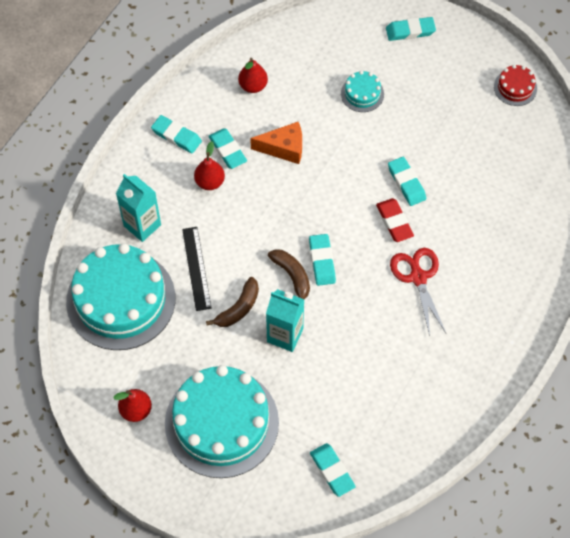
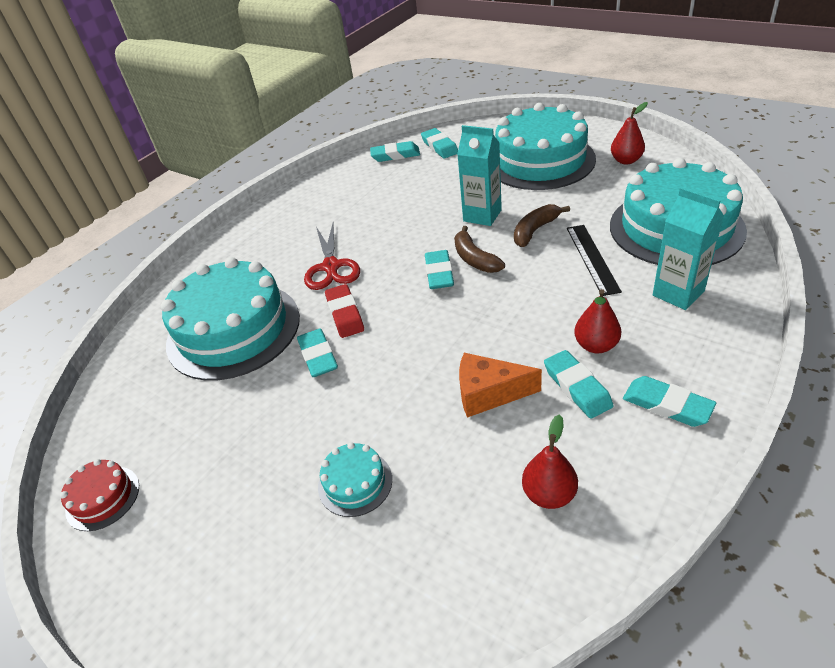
camera: 170 degrees left, 20 degrees down
turquoise eraser [386,17,436,41] -> turquoise eraser moved to [370,141,420,162]
none -> turquoise cake [161,257,300,380]

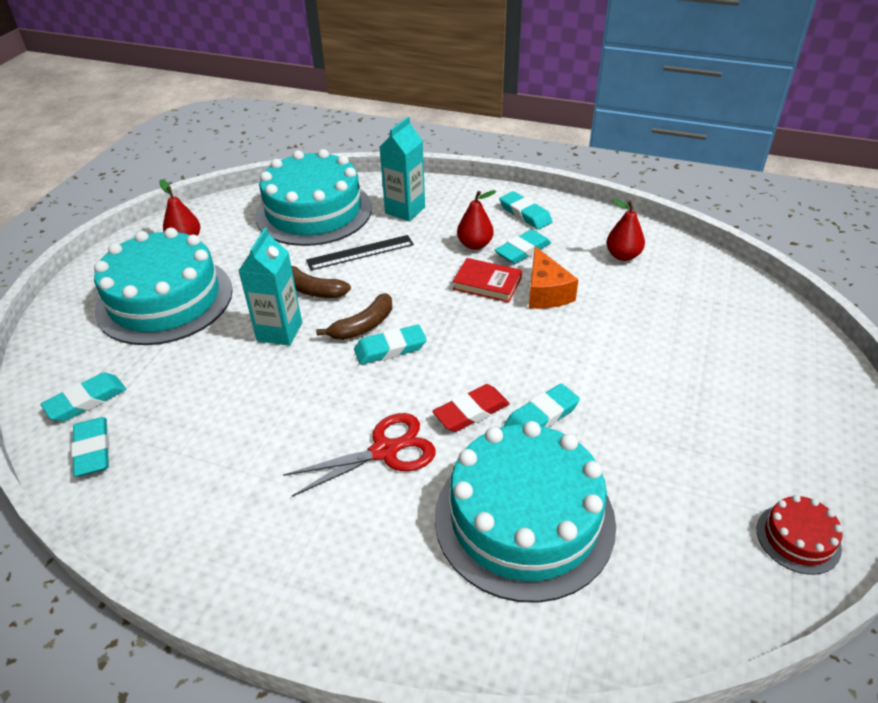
camera: 110 degrees left, 0 degrees up
turquoise cake [318,442,392,517] -> none
turquoise eraser [623,376,716,427] -> turquoise eraser turned 60 degrees counterclockwise [499,191,553,230]
none -> red book [453,258,522,303]

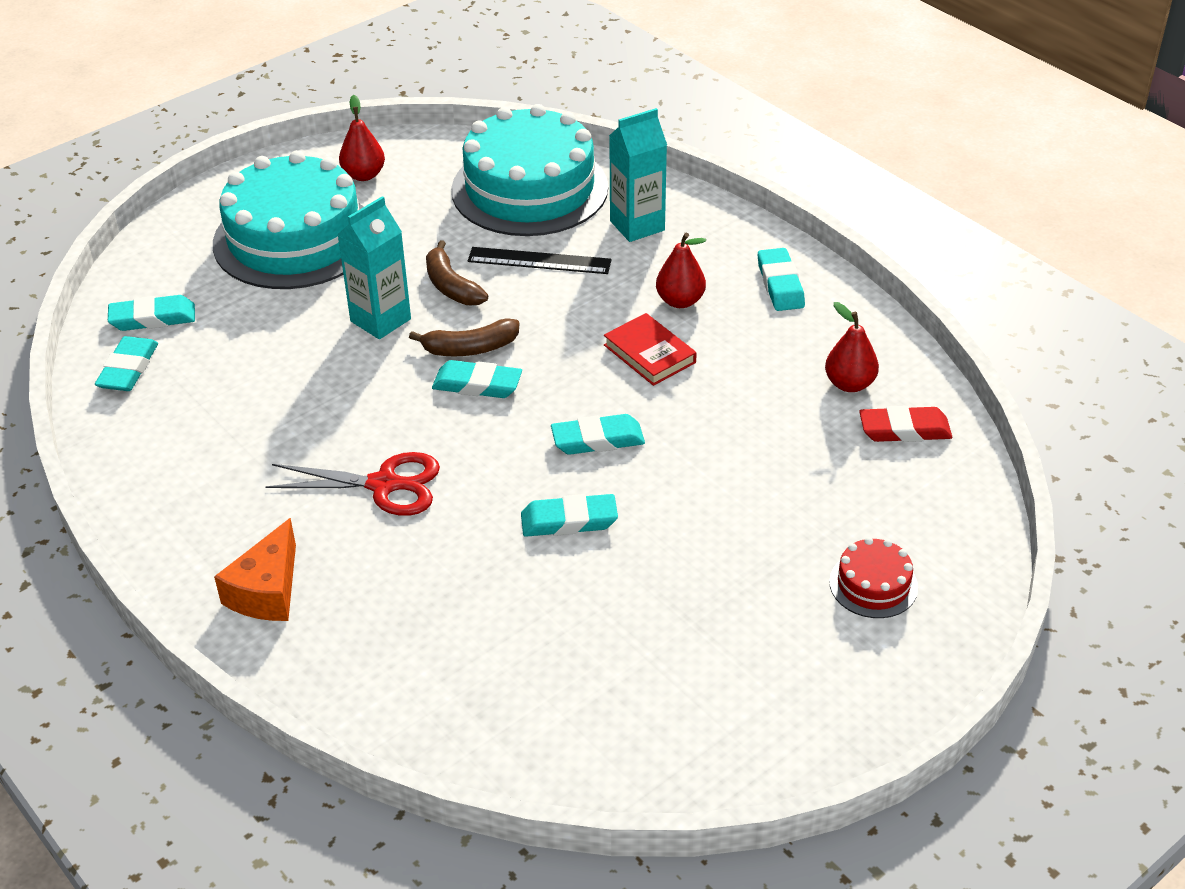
camera: 30 degrees right, 0 degrees up
red eraser [432,384,510,432] -> red eraser moved to [859,406,952,442]
turquoise cake [435,421,616,603] -> none
turquoise eraser [495,229,551,264] -> turquoise eraser moved to [551,414,645,455]
orange cheese [529,246,579,309] -> orange cheese moved to [214,518,296,621]
red cake [757,495,843,575] -> red cake moved to [829,537,918,618]

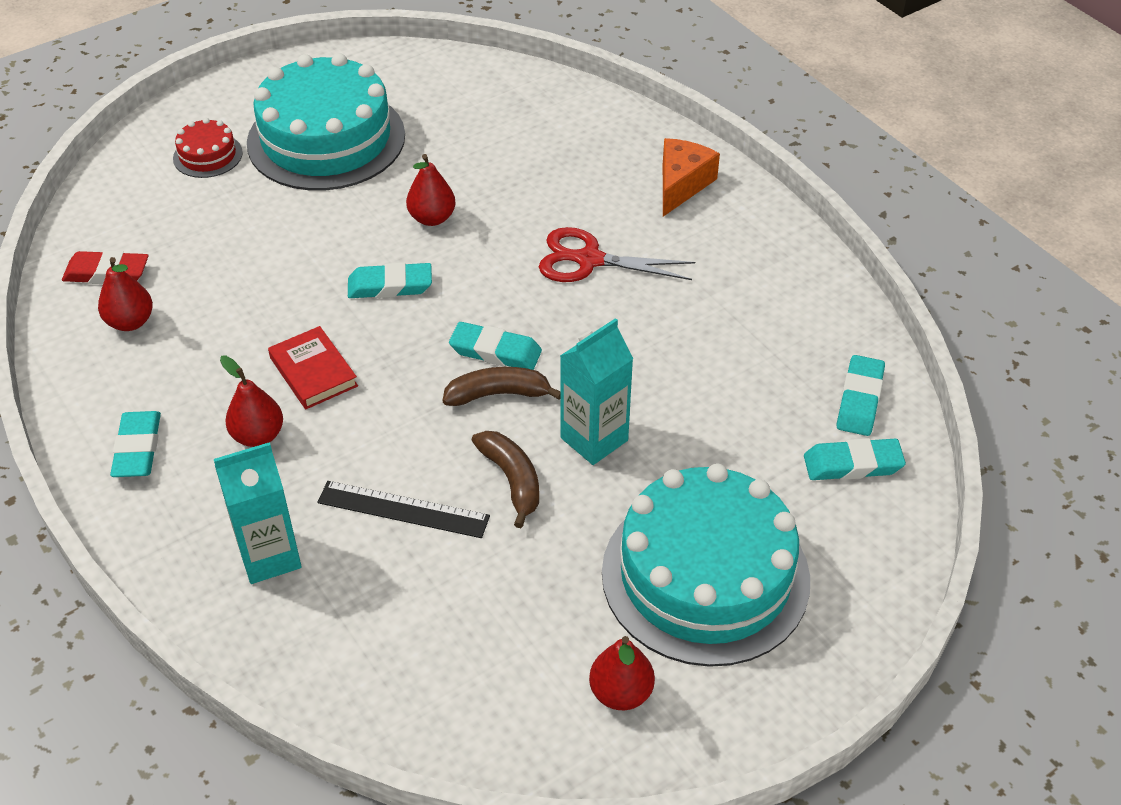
camera: 175 degrees left, 5 degrees up
turquoise cake [451,104,608,236] -> turquoise cake moved to [247,53,405,191]
turquoise eraser [521,494,618,537] -> red pear [406,154,455,226]

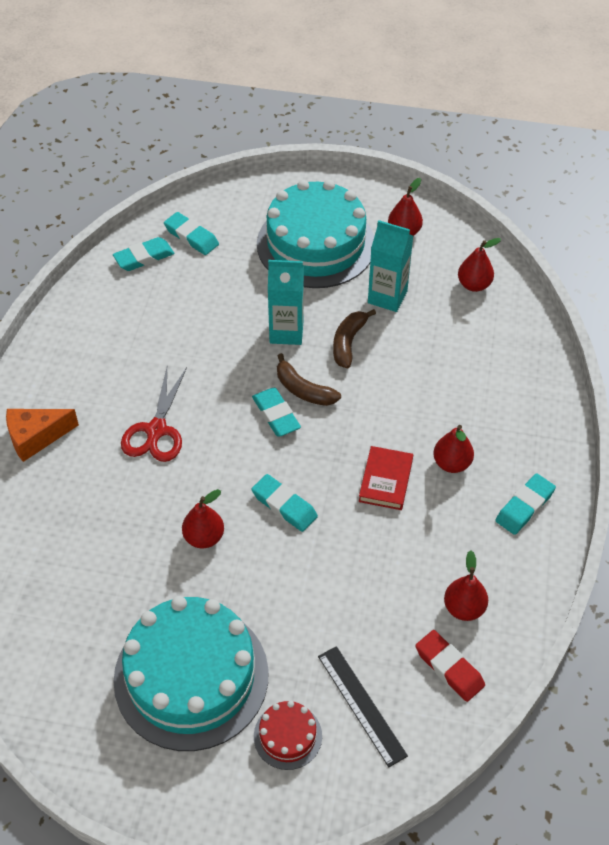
camera: 135 degrees left, 5 degrees up
turquoise carton [214,442,302,584] -> turquoise carton moved to [368,220,413,312]
black ruler [318,481,490,538] -> black ruler moved to [318,646,408,767]
red scissors [539,227,695,282] -> red scissors turned 45 degrees clockwise [121,367,187,462]
none -> red pear [458,238,501,292]

